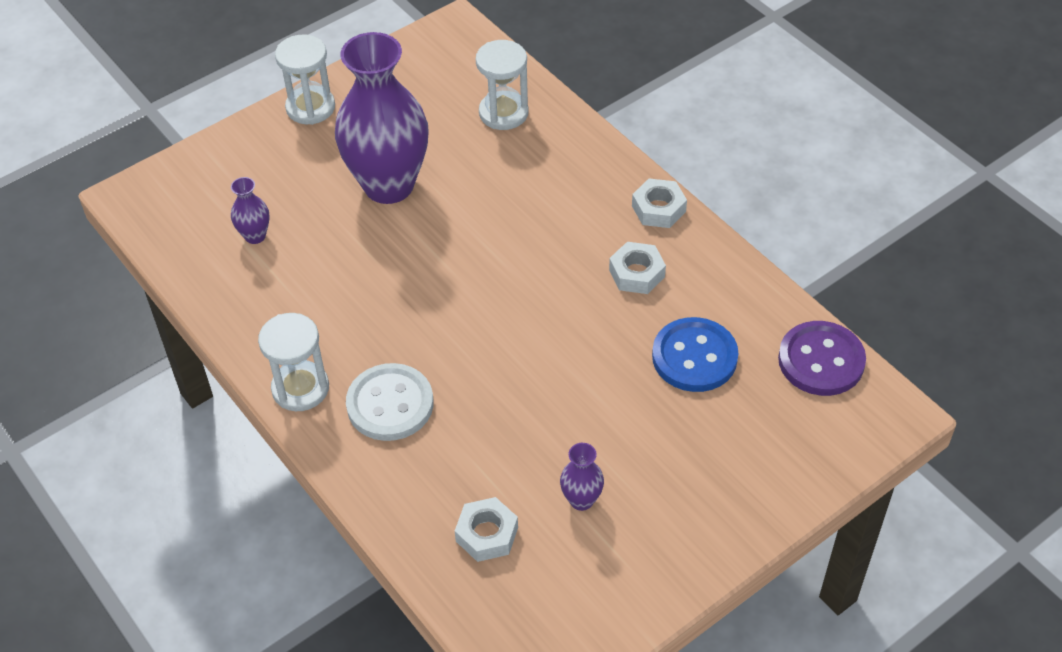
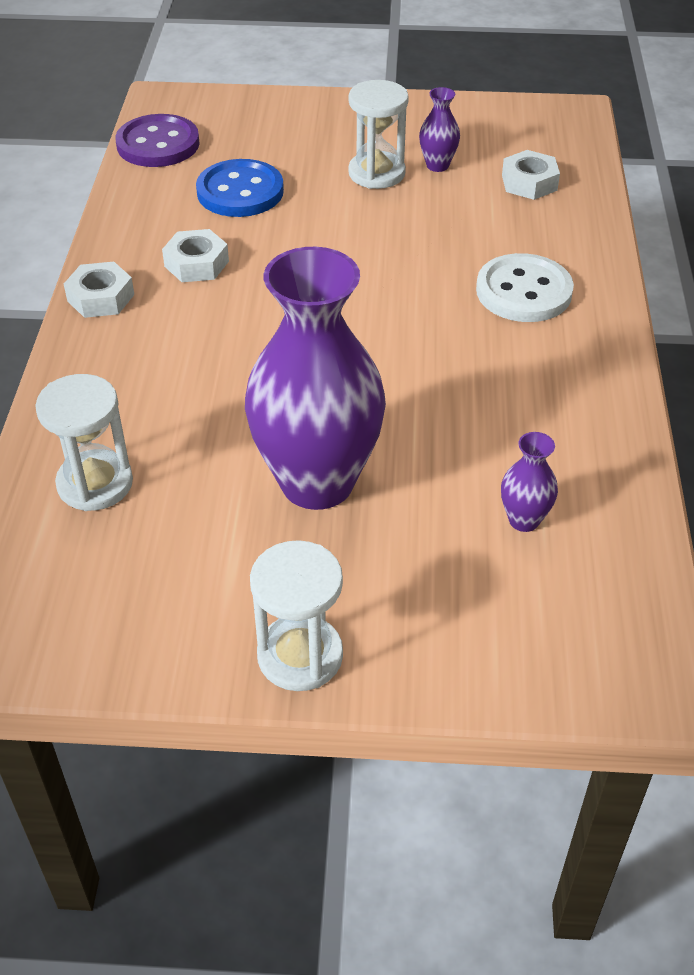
camera: 140 degrees left, 5 degrees down
white hourglass [258,313,329,411] -> white hourglass moved to [348,80,409,189]

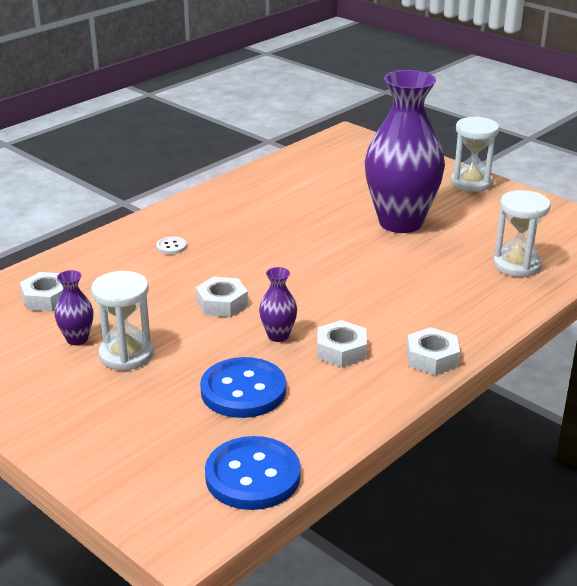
camera: 140 degrees left, 15 degrees down
purple button [115,114,200,167] -> blue button [205,436,301,510]
white button [476,253,574,322] -> white button [156,236,187,255], size x0.44
purple vase [501,432,558,532] -> purple vase moved to [259,267,297,342]
none -> white nut [196,277,248,317]

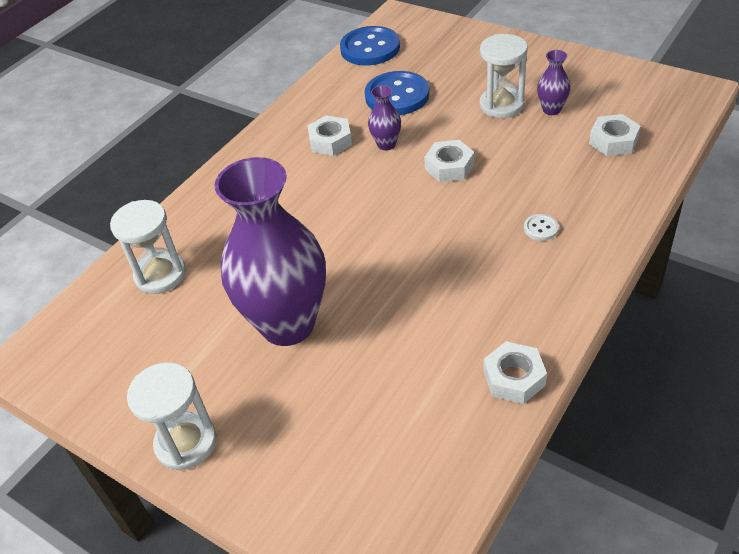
camera: 175 degrees right, 15 degrees up
white nut [407,327,460,375] -> white nut moved to [483,341,547,404]

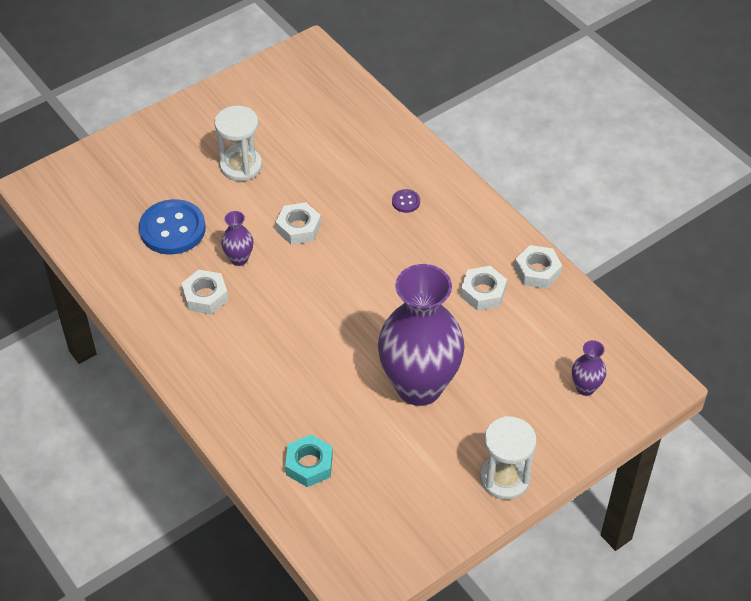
camera: 75 degrees left, 5 degrees up
white hourglass [110,200,186,294] -> turquoise nut [285,434,333,487]
blue button [340,26,400,65] -> none
white button [524,214,559,241] -> purple button [392,189,420,213]
purple vase [537,50,571,115] -> purple vase moved to [572,340,606,396]
white nut [589,114,641,156] -> white nut moved to [461,266,507,311]

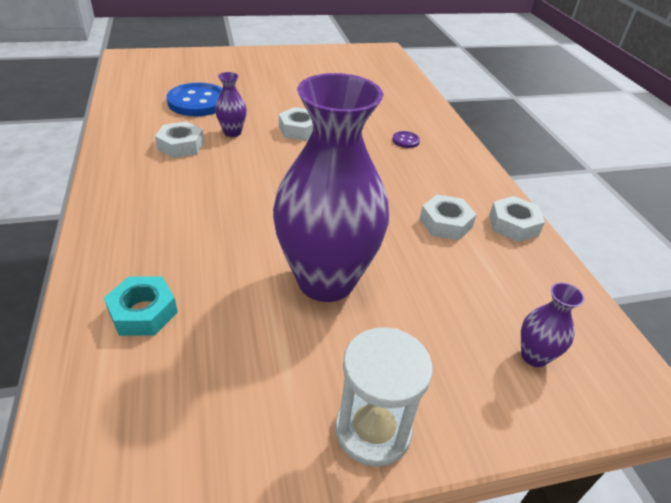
camera: 20 degrees right, 10 degrees down
white hourglass [214,106,262,181] -> none

